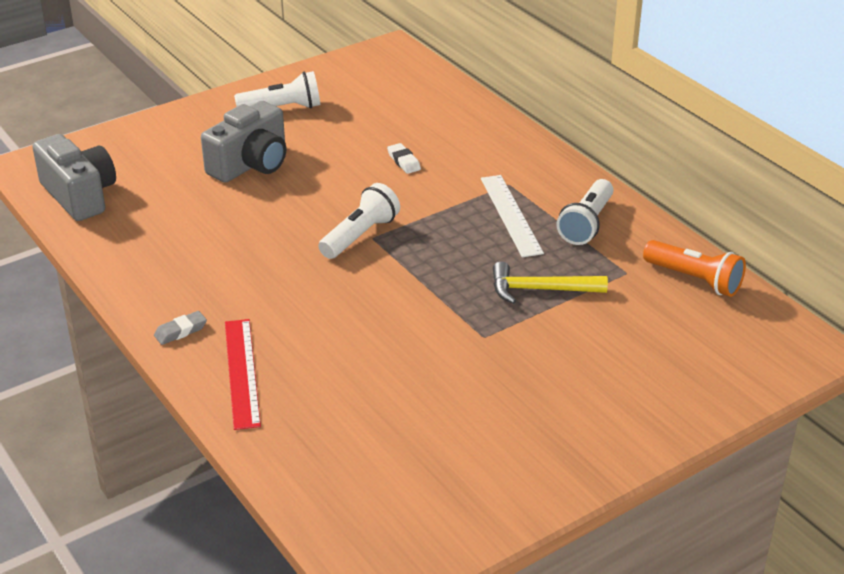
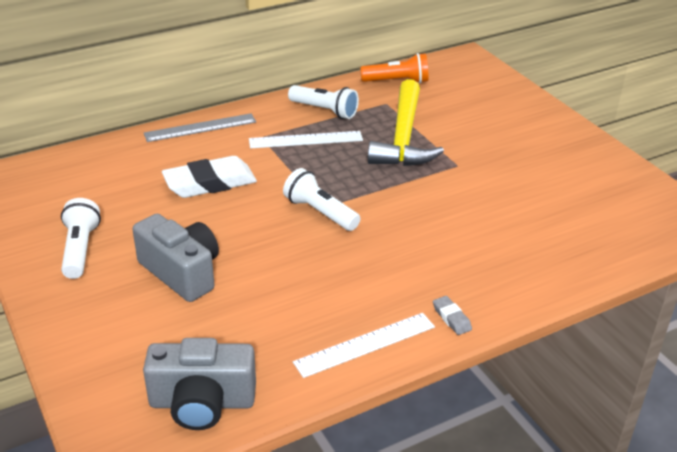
camera: 85 degrees left, 0 degrees up
grey camera [32,134,116,221] -> grey camera turned 150 degrees counterclockwise [143,338,256,430]
red ruler [225,319,261,430] -> none
white eraser [387,143,421,174] -> white eraser [162,156,257,198], size x2.26
yellow hammer [493,261,608,304] -> yellow hammer [368,79,444,166], size x1.71
orange flashlight [643,240,746,297] -> orange flashlight turned 45 degrees clockwise [360,53,428,83]
none -> grey ruler [144,113,256,142]
none -> white ruler [293,313,435,378]

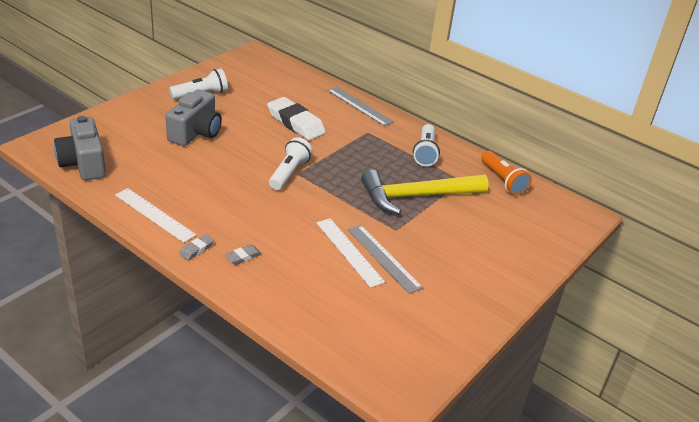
camera: 65 degrees right, 0 degrees up
white ruler [249,131,363,149] -> white ruler moved to [317,218,385,288]
none -> grey eraser [225,244,262,265]
none -> grey ruler [348,225,423,294]

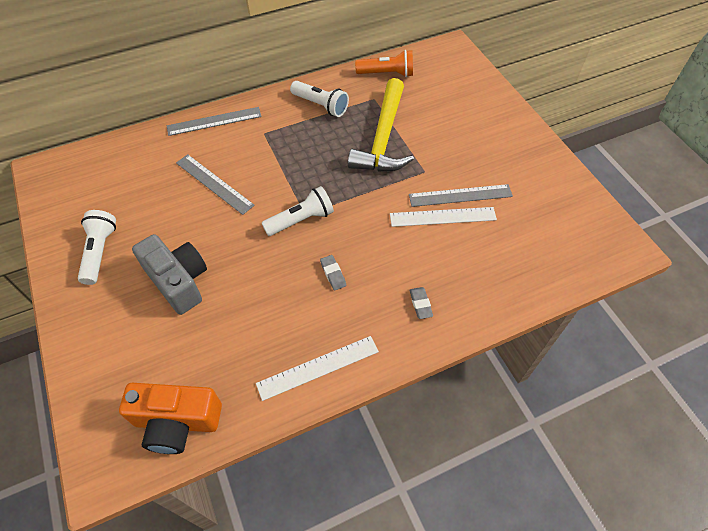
camera: 60 degrees left, 20 degrees up
grey camera [54,116,106,180] -> orange camera [119,383,222,454]
grey eraser [179,234,214,260] -> grey eraser moved to [320,255,346,291]
white eraser [267,97,326,140] -> grey ruler [176,155,255,215]
white flashlight [269,137,313,190] -> white flashlight turned 105 degrees clockwise [262,186,334,236]

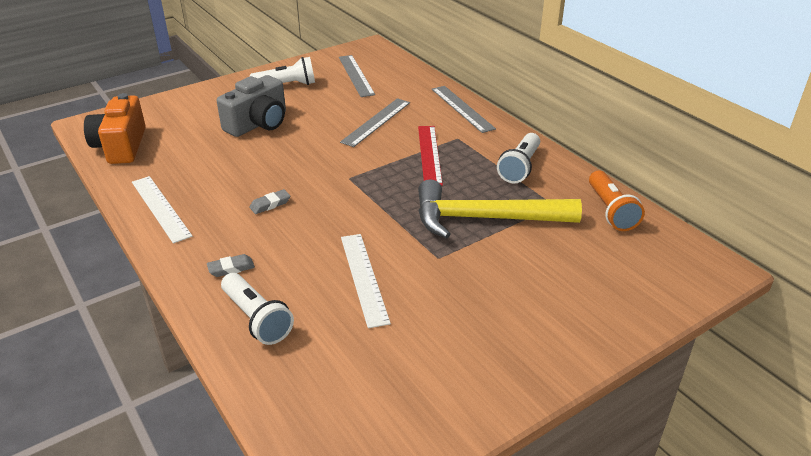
camera: 80 degrees right, 20 degrees down
white flashlight [262,186,334,236] -> white flashlight moved to [221,273,294,345]
grey ruler [409,184,513,207] -> grey ruler moved to [339,55,375,97]
none -> red ruler [418,126,443,186]

